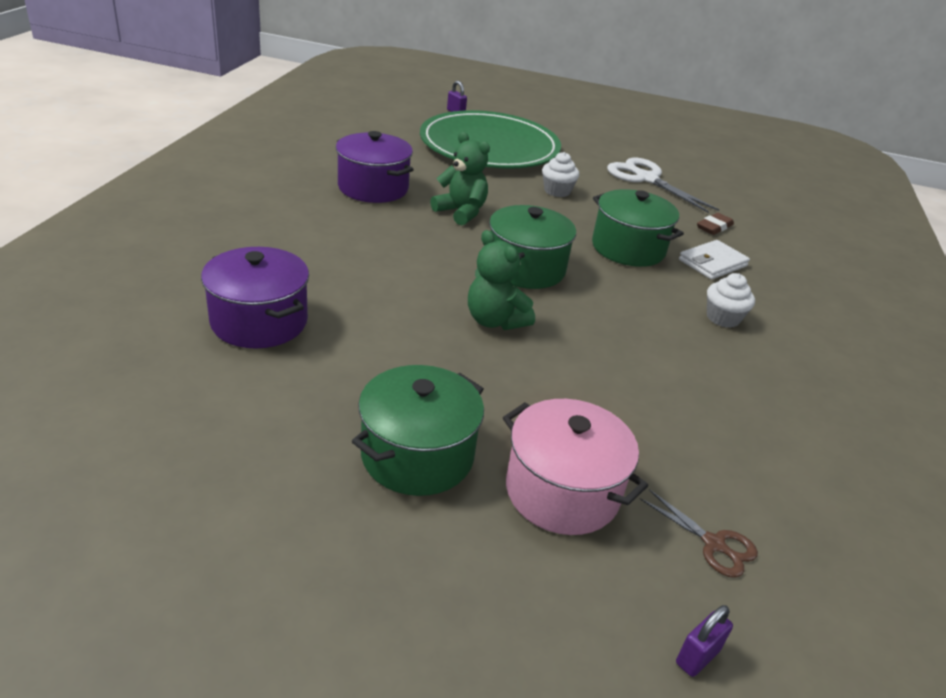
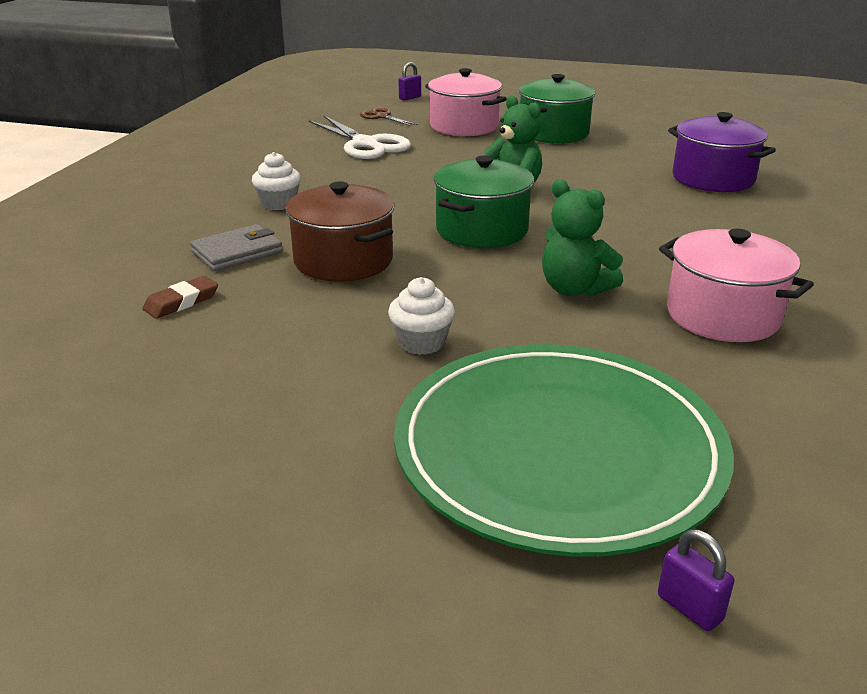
camera: 175 degrees left, 5 degrees down
purple pot [336,131,414,203] -> pink pot [659,229,814,342]
green pot [592,189,684,267] -> brown pot [286,181,394,281]
white scissors [607,158,719,213] -> white scissors moved to [308,116,411,159]
white wallet [679,240,750,280] -> grey wallet [190,224,283,271]

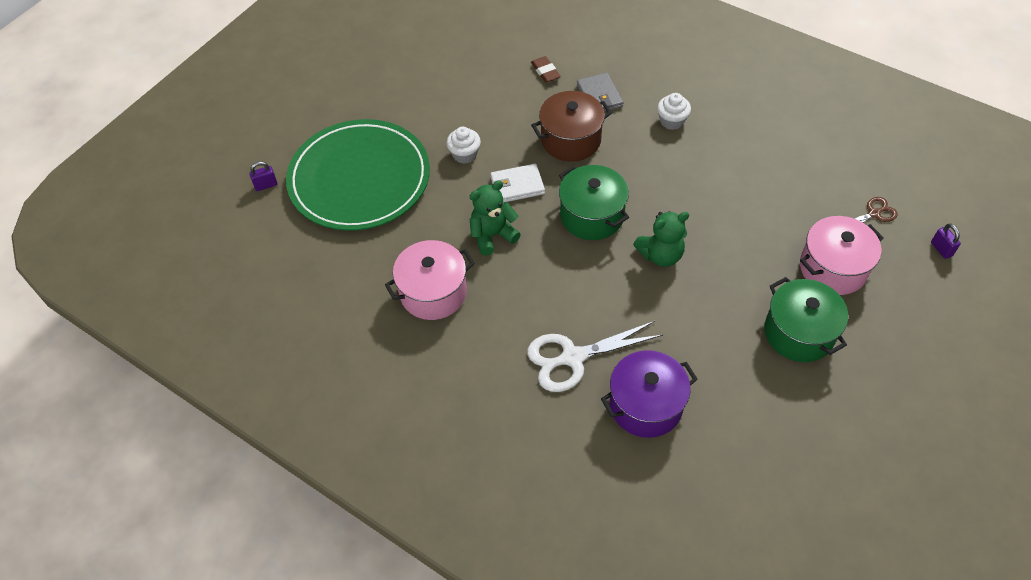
camera: 110 degrees right, 25 degrees up
white scissors [308,116,411,159] -> white scissors moved to [527,321,663,392]
none -> white wallet [490,164,545,203]

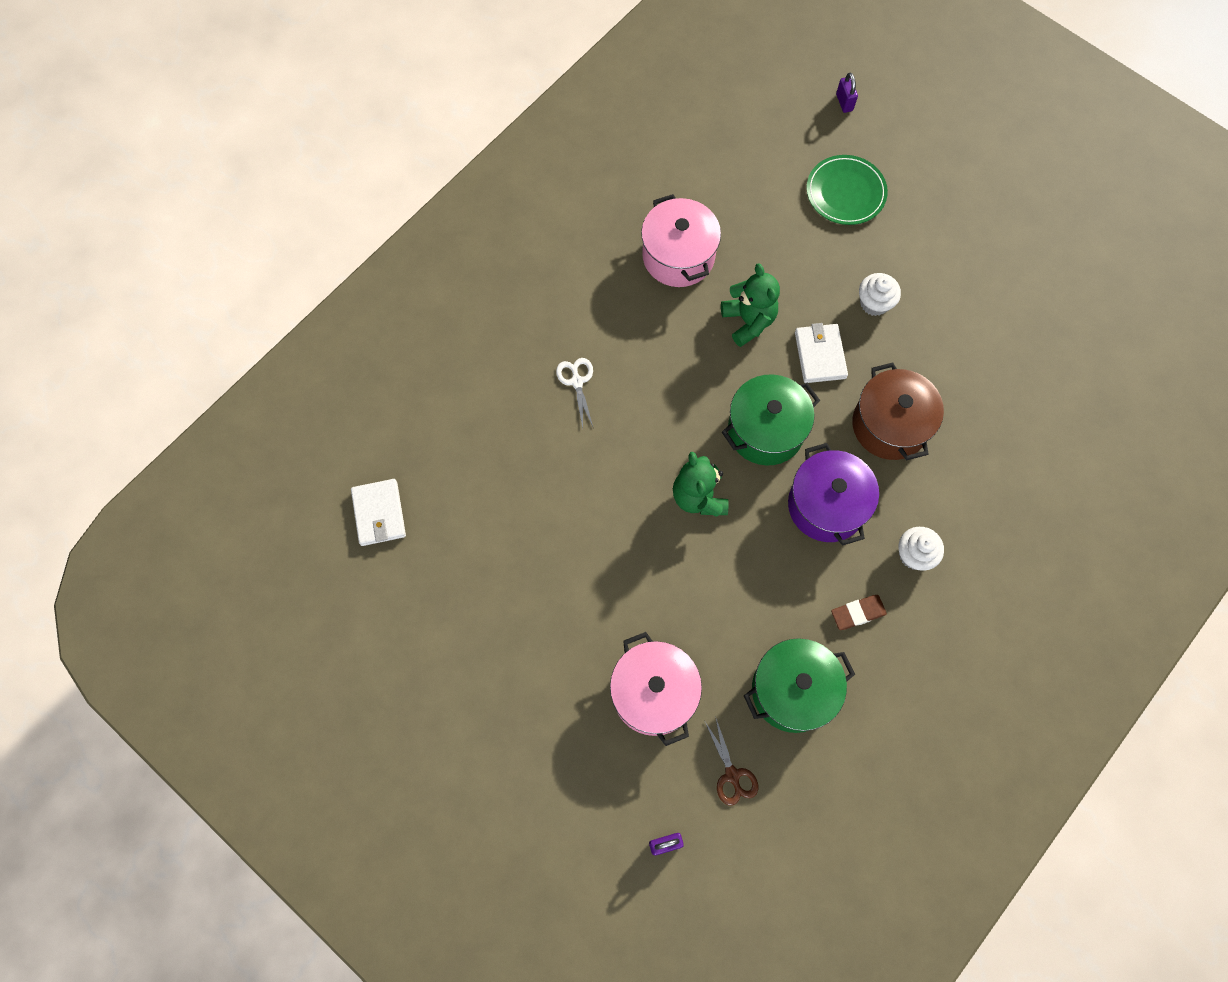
camera: 95 degrees right, 15 degrees up
green plate [286,119,430,231] -> green plate [806,155,888,225], size x0.49
white scissors [527,321,663,392] -> white scissors [556,358,594,429], size x0.53
brown eraser [531,56,561,83] -> brown eraser moved to [831,595,887,630]
grey wallet [577,73,624,112] -> none
purple pot [601,350,697,438] -> purple pot moved to [788,443,879,546]
green pot [764,277,848,362] -> green pot moved to [744,638,855,733]
none -> white wallet [351,479,406,546]

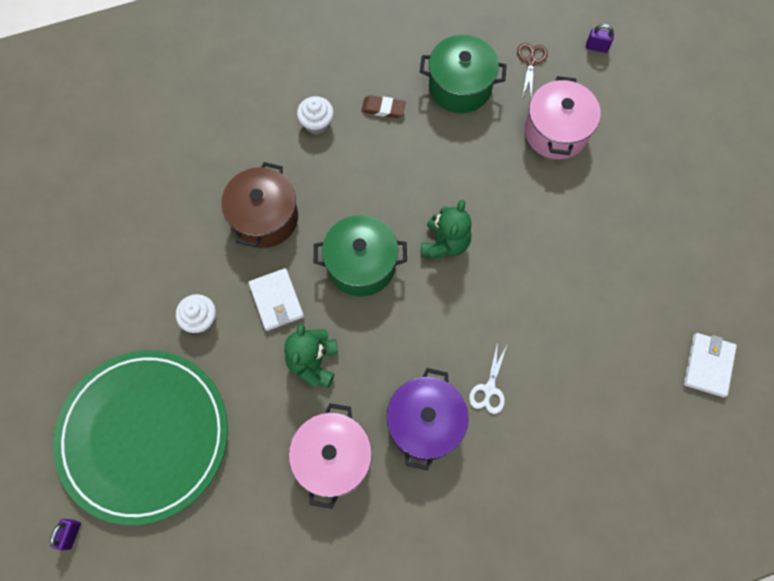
camera: 150 degrees left, 0 degrees up
purple pot [788,443,879,546] -> purple pot moved to [387,368,469,471]
white wallet [795,323,848,383] -> white wallet turned 45 degrees counterclockwise [248,268,304,331]
green plate [806,155,888,225] -> green plate [53,350,228,525], size x2.04

